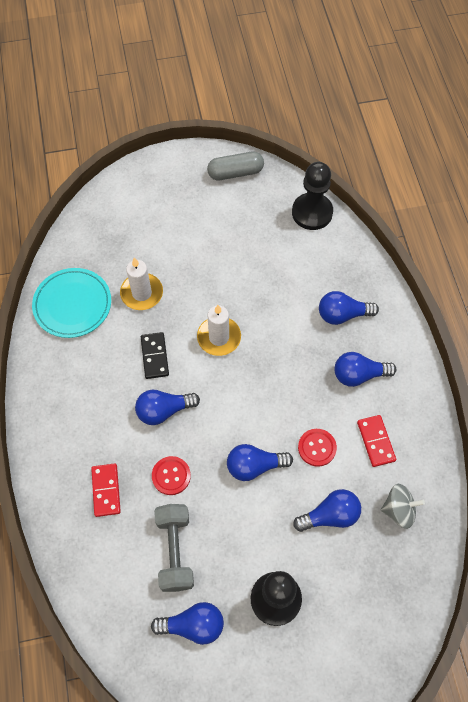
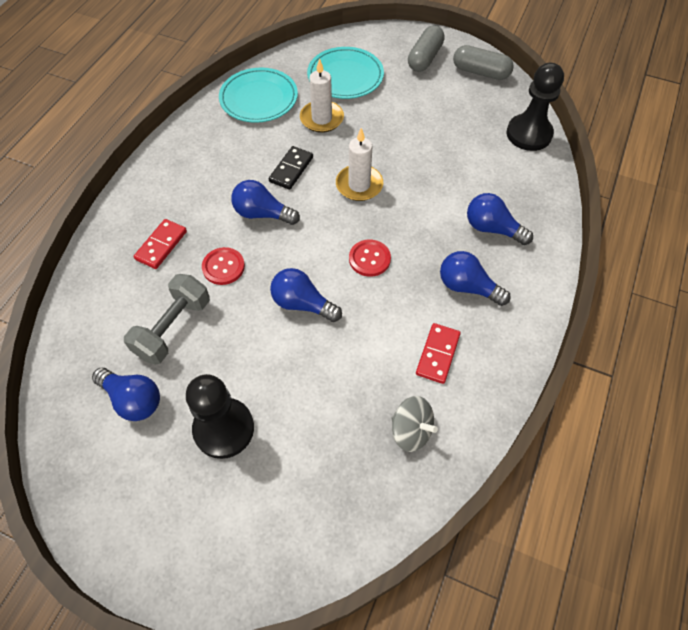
camera: 35 degrees right, 5 degrees down
blue light bulb [293,489,361,532] -> none
red button [298,429,337,467] -> red button moved to [349,240,391,277]
none -> turquoise plate [307,47,384,99]
none -> grey capsule [408,25,445,72]

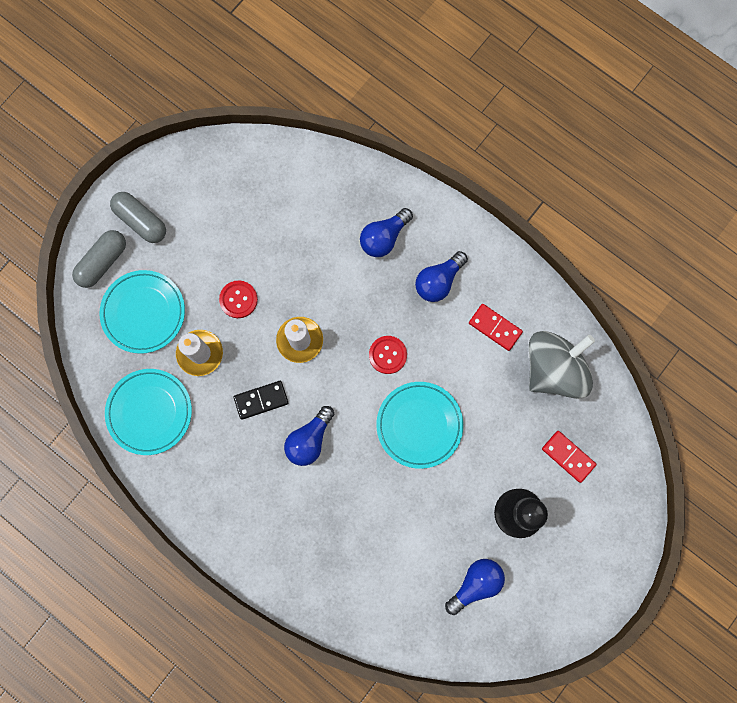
camera: 75 degrees left, 20 degrees up
grey dumbbell [124,274,210,365] -> none
red domino [134,219,187,269] -> red domino moved to [542,431,597,483]
red button [202,247,245,285] -> red button moved to [219,280,258,318]
black domino [269,146,313,190] -> black domino turned 60 degrees counterclockwise [233,381,288,420]
blue light bulb [270,268,342,322] -> turquoise plate [376,382,463,469]
grey spinning top [391,396,438,452] -> grey spinning top [529,331,595,399], size x1.85
grey capsule [453,45,514,80] -> grey capsule moved to [72,230,126,288]
black pawn [507,63,564,151] -> none

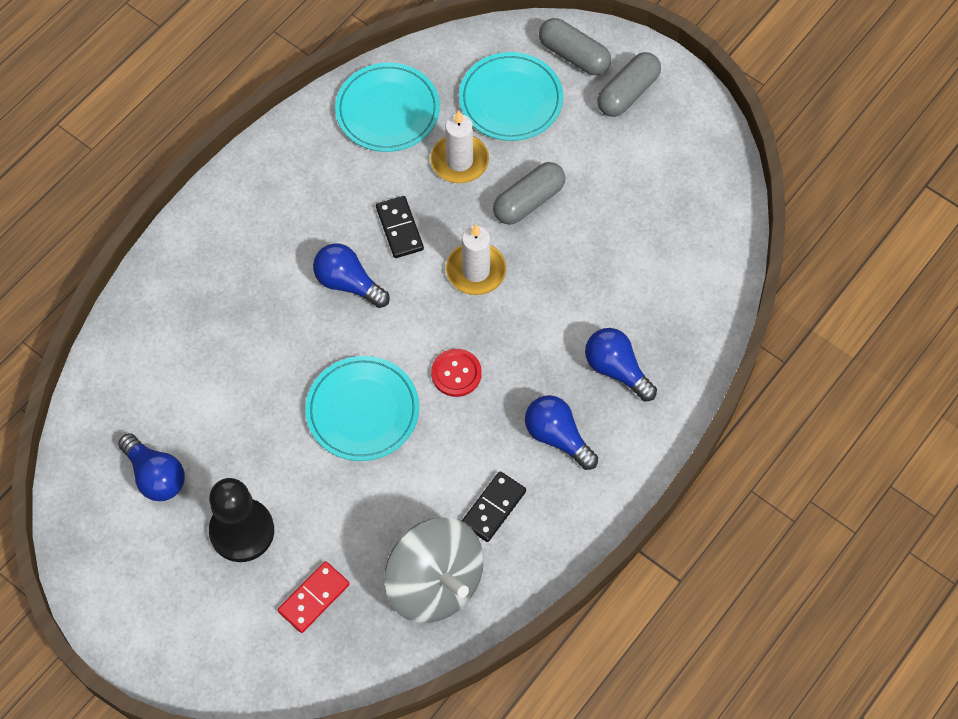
camera: 90 degrees right, 15 degrees down
red button [219,280,258,318] -> grey capsule [493,162,565,225]
red domino [469,304,523,351] -> black domino [462,471,526,542]

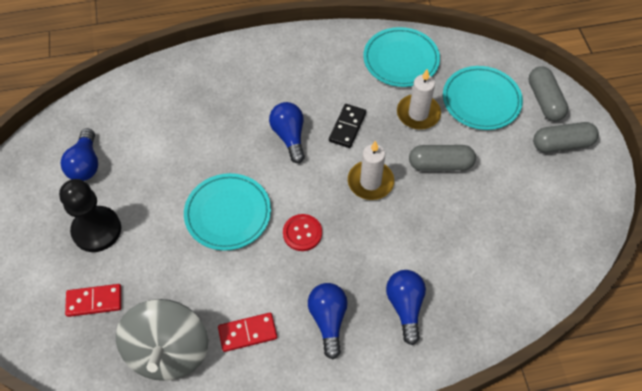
camera: 40 degrees right, 5 degrees down
black domino [462,471,526,542] -> red domino [218,313,277,352]

